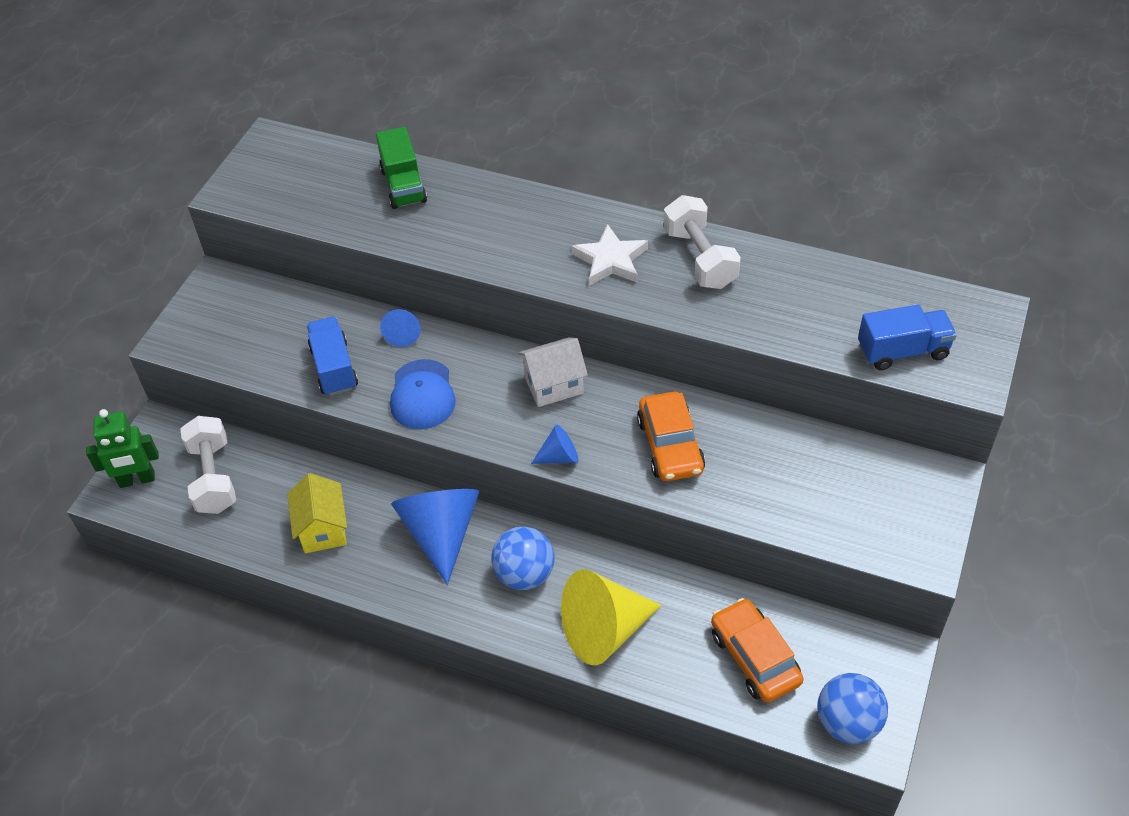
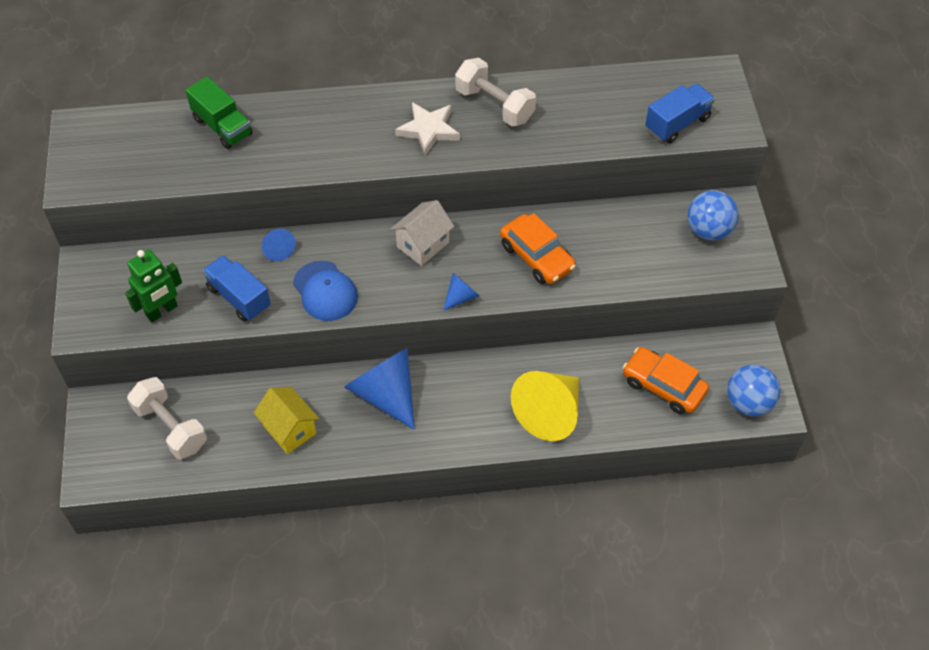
camera: 30 degrees left, 5 degrees up
green robot [86,409,159,488] -> green robot moved to [125,249,182,322]
blue ball [491,526,555,590] -> blue ball moved to [687,190,739,241]

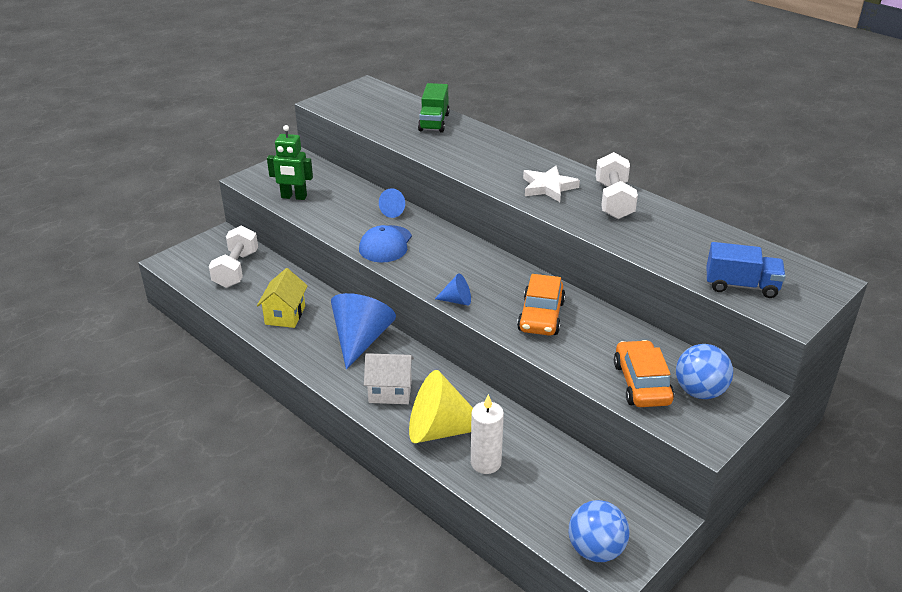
camera: 50 degrees right, 20 degrees down
blue truck [203,255,271,322] -> none
white house [390,200,454,266] -> white house moved to [364,353,414,404]
orange car [623,347,709,414] -> orange car moved to [614,340,674,407]
none -> white candle [471,394,504,474]

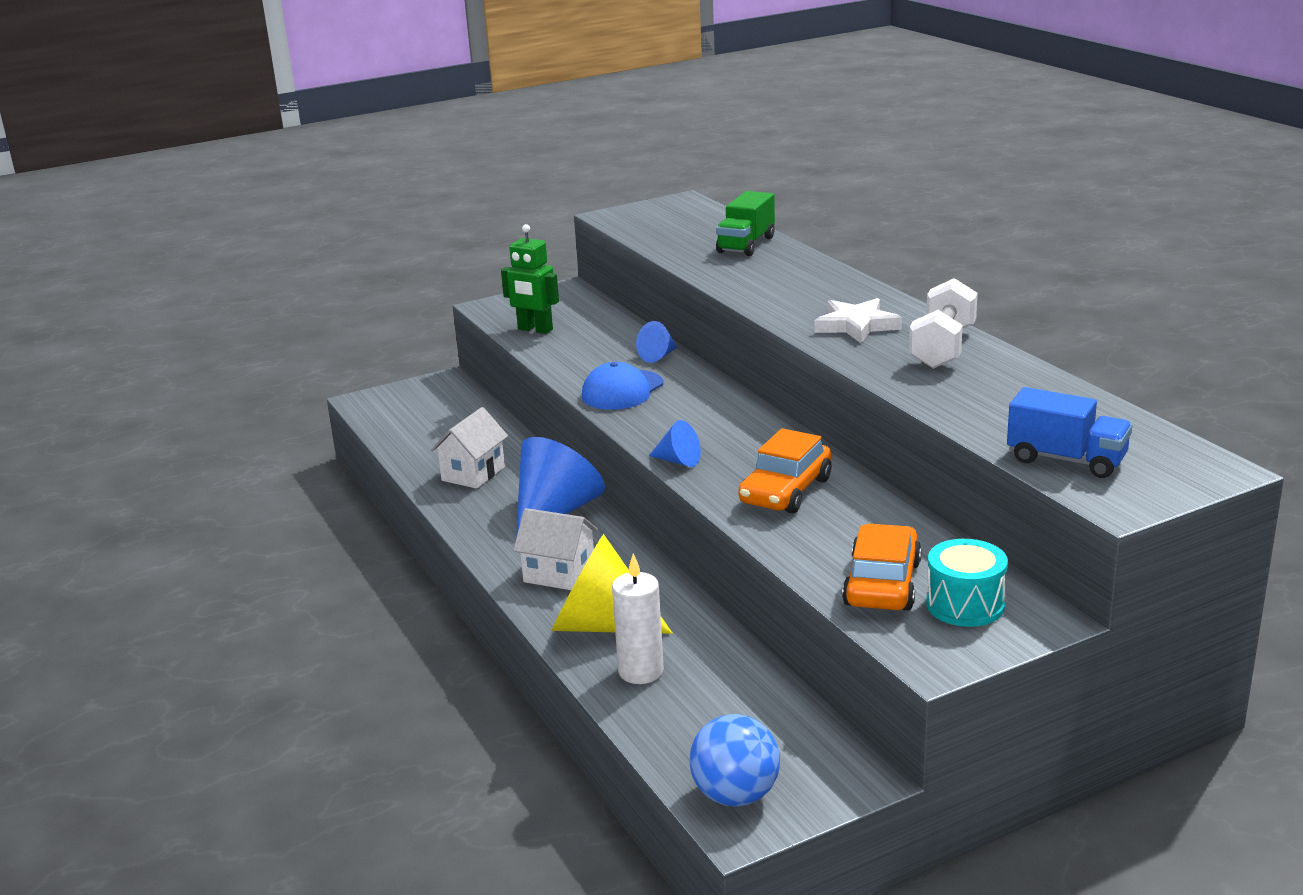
camera: 20 degrees right, 10 degrees down
white dumbbell [209,225,258,288] -> none
yellow house [257,268,308,328] -> white house [431,407,508,489]
blue ball [676,344,733,399] -> turquoise drum [926,539,1008,627]

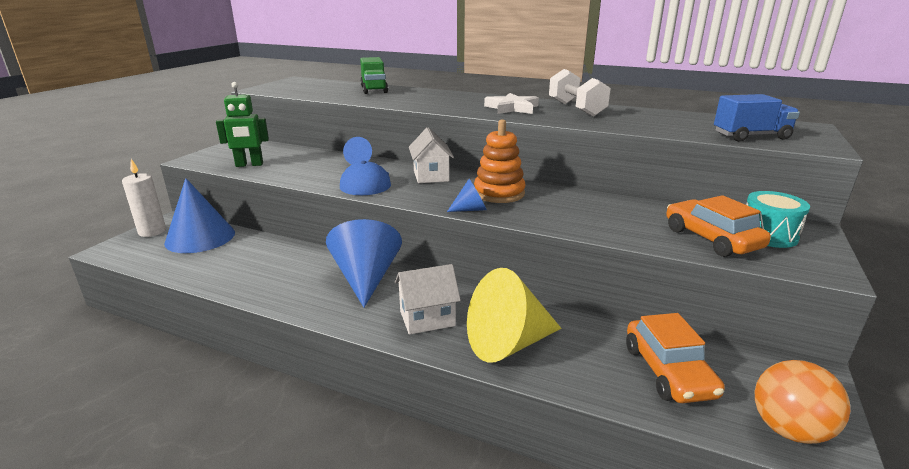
camera: 40 degrees left, 0 degrees up
white house [431,407,508,489] -> white house moved to [409,127,454,183]
white candle [612,554,664,684] -> white candle moved to [122,159,166,237]
blue ball [690,714,780,807] -> orange ball [755,360,850,444]
orange car [738,428,831,514] -> orange car moved to [626,313,725,403]
none -> blue cone [164,178,235,253]
none -> orange stacking toy [474,119,526,203]

